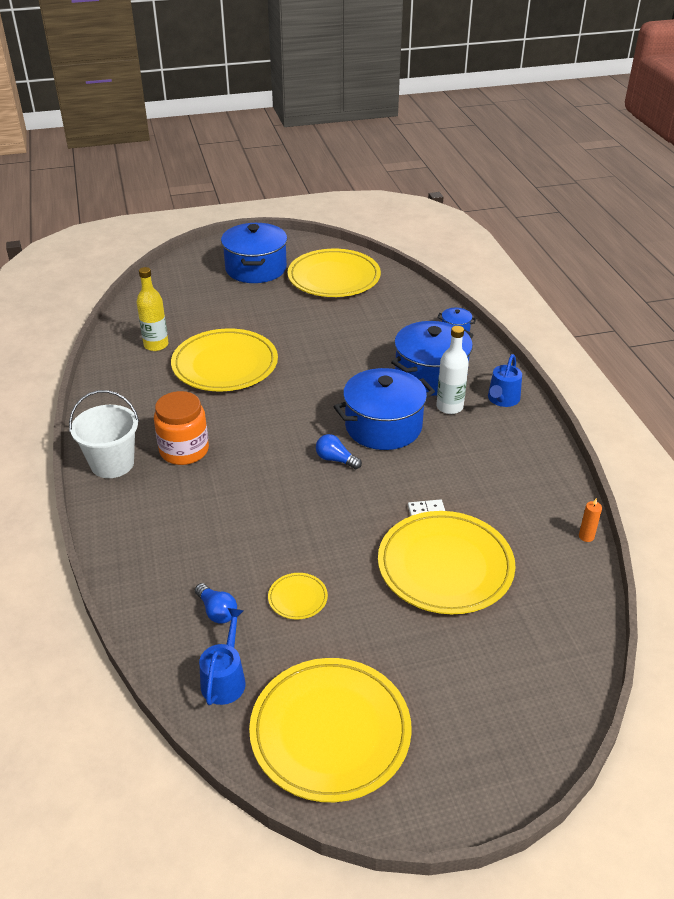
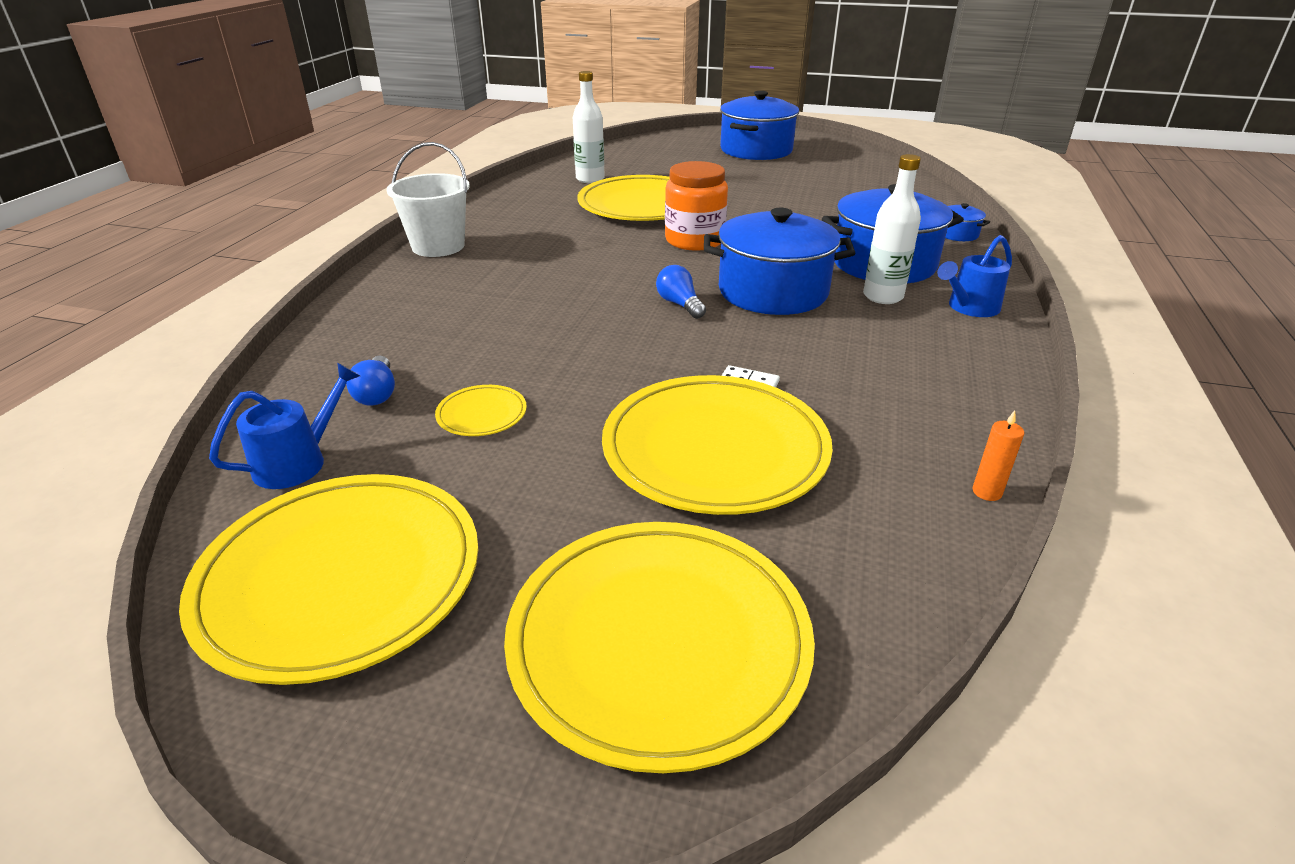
camera: 30 degrees right, 5 degrees down
yellow bottle [136,267,169,351] -> white bottle [573,71,605,183]
orange jar [154,391,209,465] -> orange jar moved to [665,161,728,251]
yellow plate [287,249,381,297] -> yellow plate moved to [504,522,815,773]

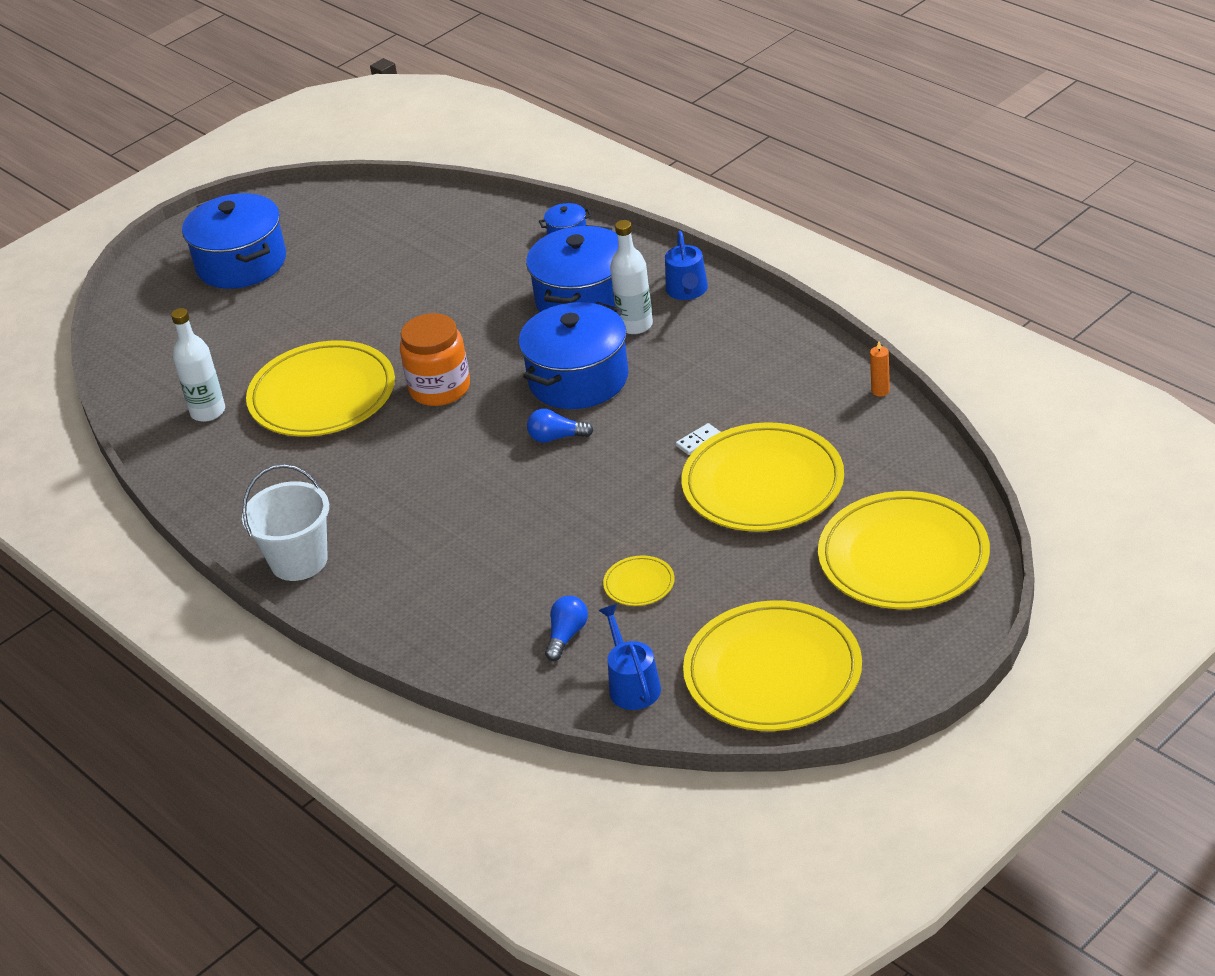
camera: 55 degrees left, 5 degrees up
blue light bulb [346,356,395,406] -> blue light bulb turned 90 degrees counterclockwise [545,596,588,661]

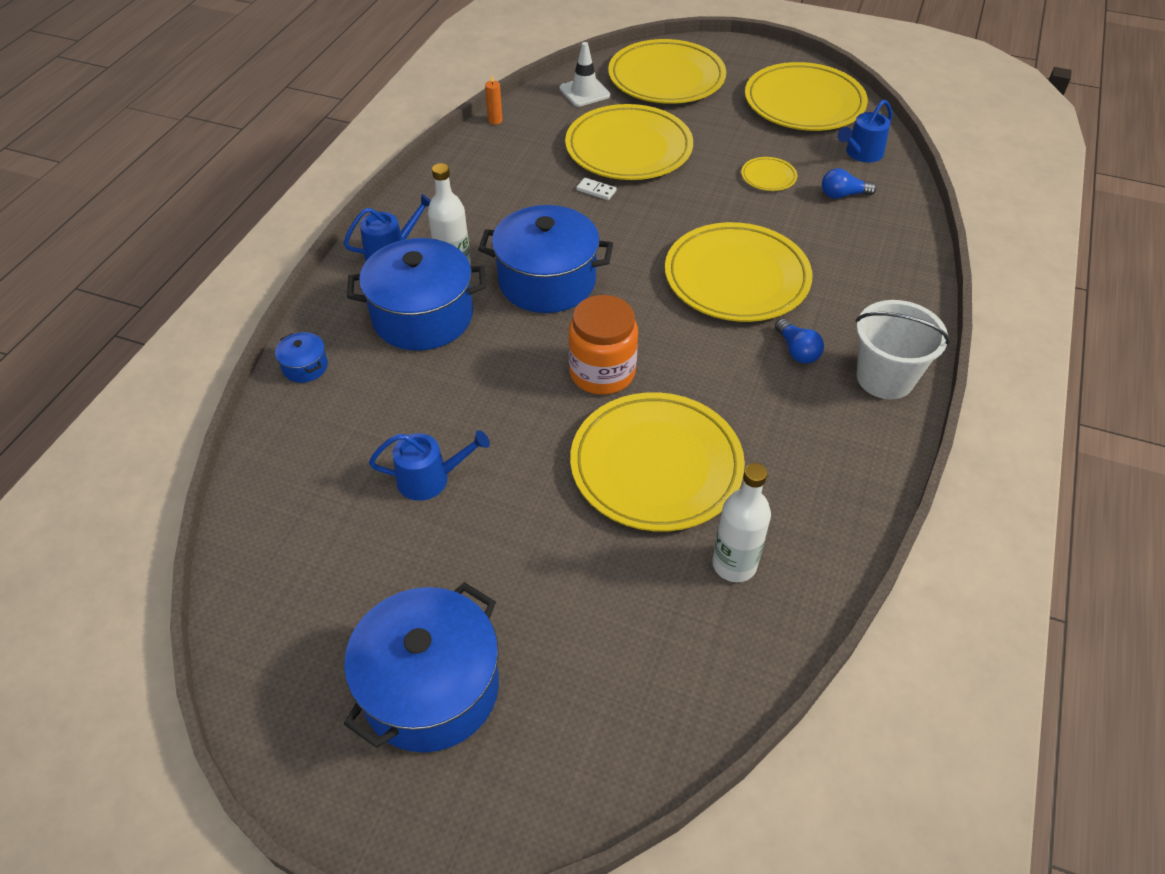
camera: 120 degrees left, 10 degrees up
blue light bulb [527,409,593,443] -> blue light bulb moved to [775,319,824,364]
none -> blue watering can [369,430,490,501]
none -> white traffic cone [560,42,610,107]
none -> yellow plate [665,222,812,322]

